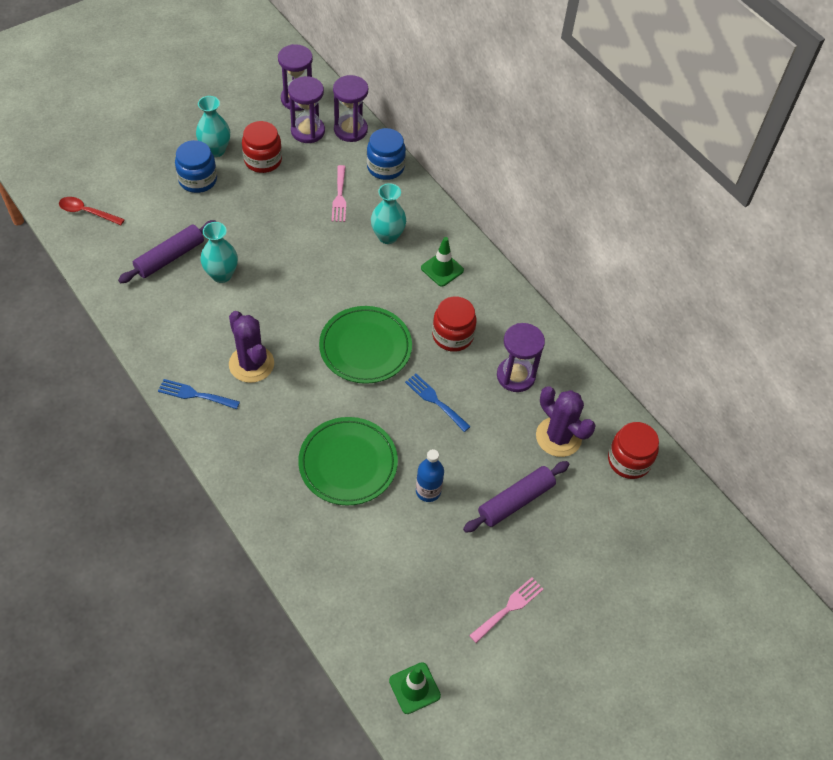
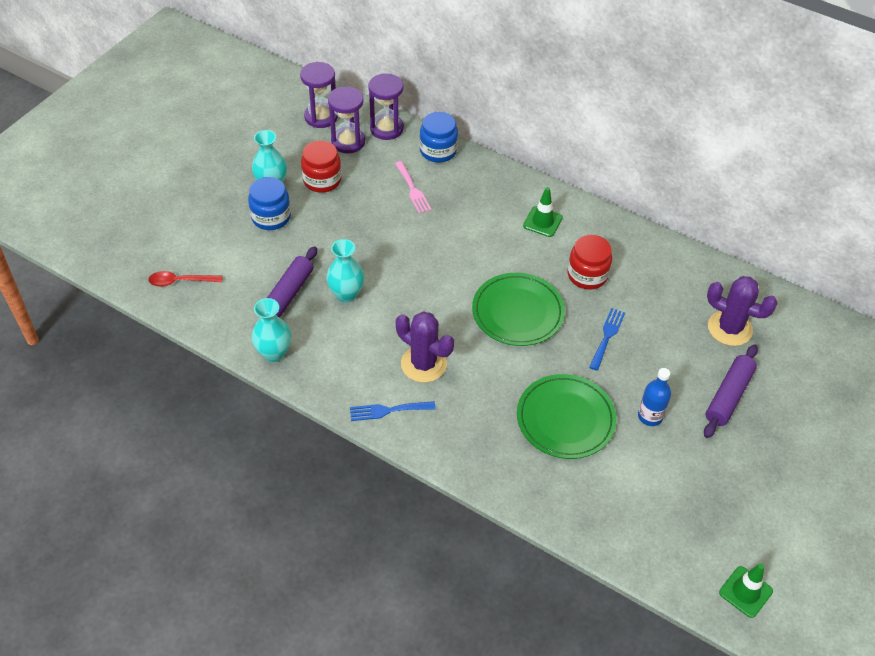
camera: 20 degrees left, 5 degrees down
turquoise vase [371,183,406,244] -> turquoise vase moved to [252,298,291,362]
blue fork [405,374,471,432] -> blue fork turned 90 degrees clockwise [589,308,625,371]
pink fork [469,578,544,643] -> none
purple hourglass [497,323,545,392] -> none
red jar [608,422,659,479] -> none

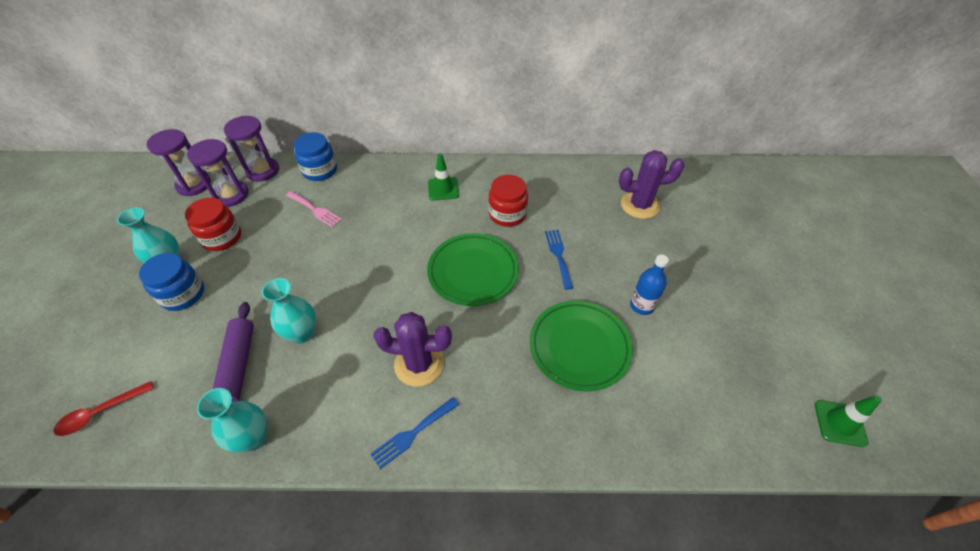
camera: 30 degrees left, 0 degrees up
purple rolling pin [704,344,758,438] -> none

